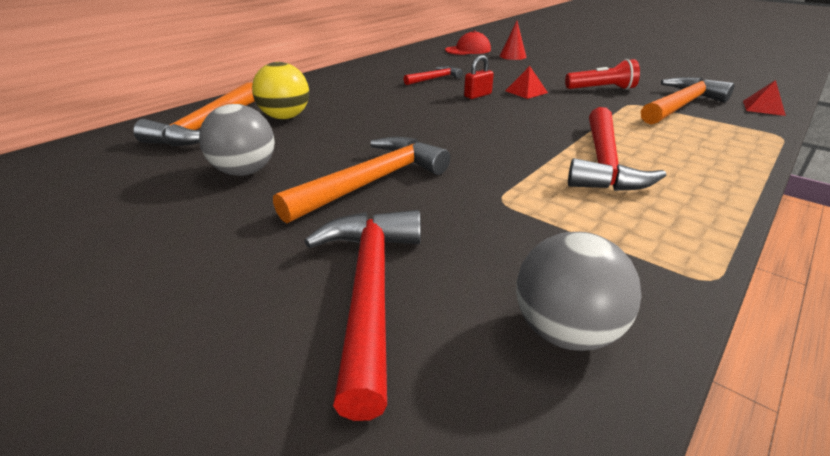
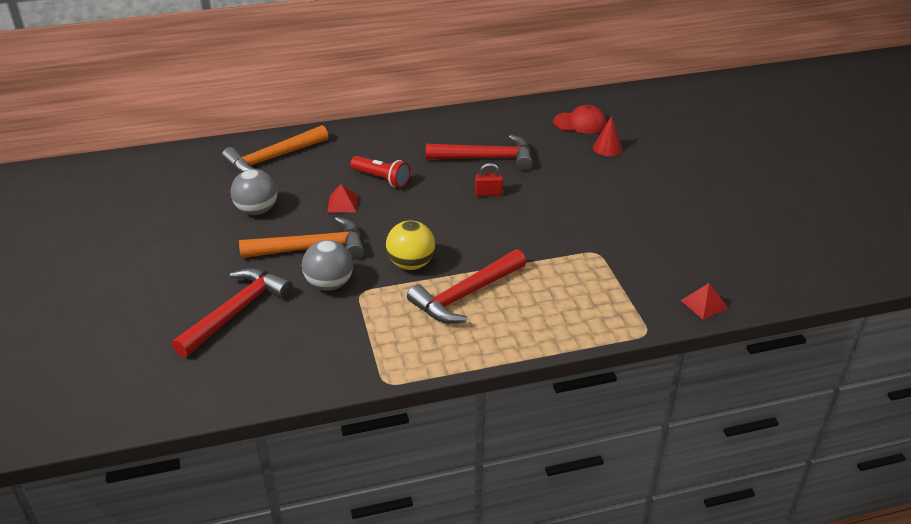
camera: 35 degrees right, 5 degrees up
yellow ball [252,62,309,119] -> yellow ball moved to [386,221,435,270]
red hammer [404,66,463,85] -> red hammer [426,135,533,171], size x1.80
red pyramid [505,66,548,99] -> red pyramid moved to [327,184,358,213]
grey ball [516,232,642,351] -> grey ball moved to [302,240,353,291]
red flashlight [565,59,640,90] -> red flashlight moved to [350,156,411,188]
orange hammer [641,77,734,124] -> none

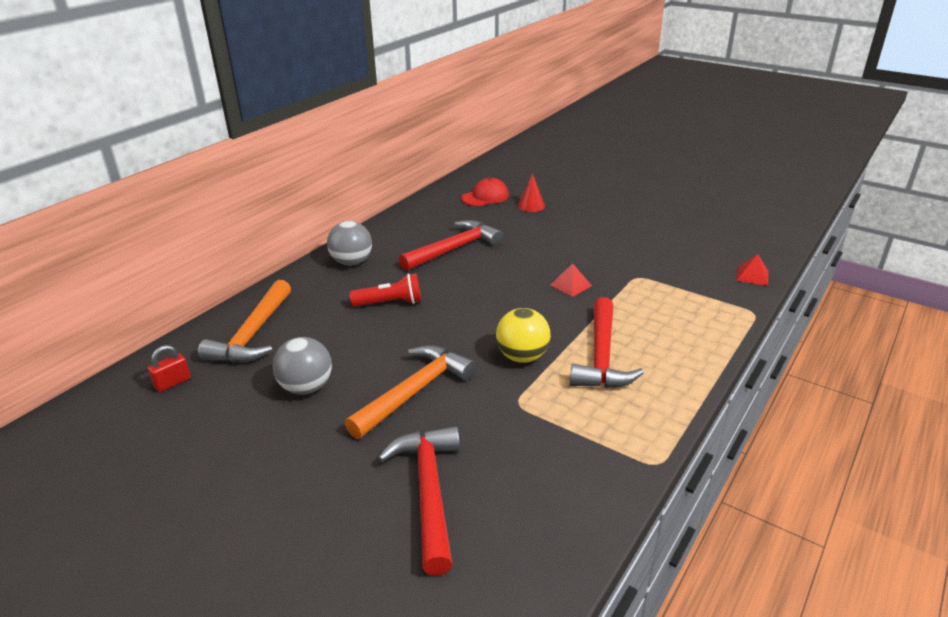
camera: 40 degrees left, 5 degrees down
grey ball [302,240,353,291] -> grey ball moved to [327,221,372,266]
red pyramid [327,184,358,213] -> red pyramid moved to [550,263,592,297]
red padlock [475,163,503,196] -> red padlock moved to [148,345,191,392]

